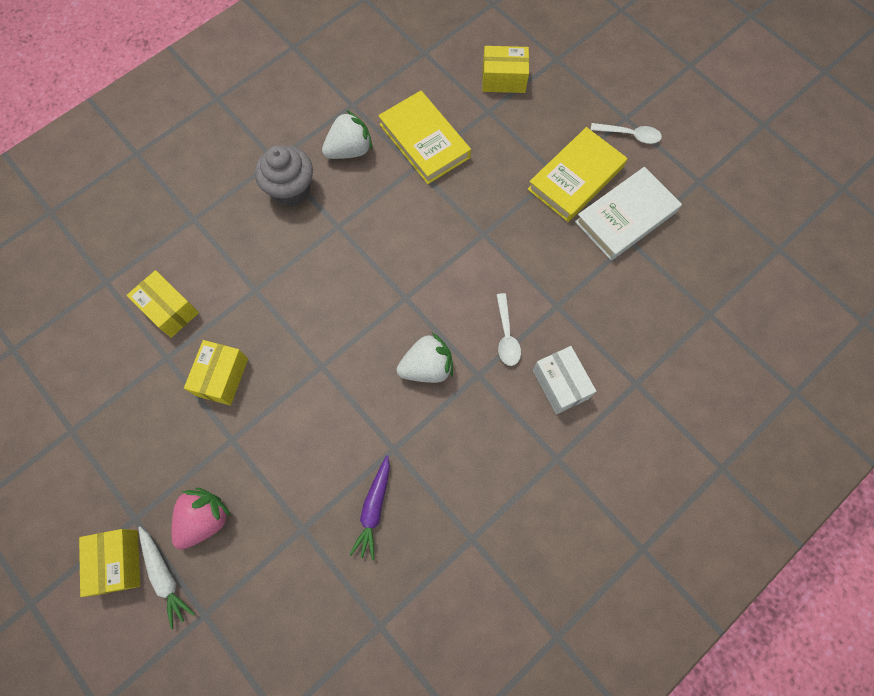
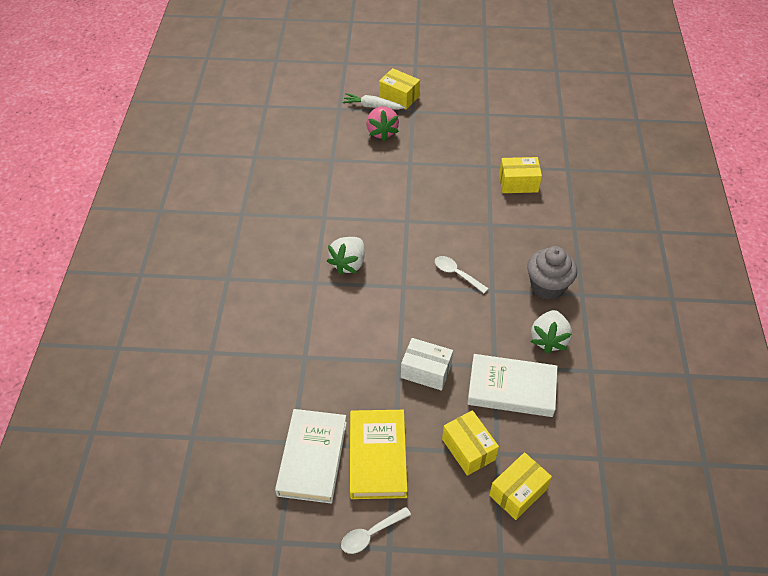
camera: 135 degrees right, 20 degrees down
yellow box [184,340,248,405] -> yellow box moved to [442,410,499,476]
purple carrot [349,455,390,561] -> none
yellow book [378,91,471,184] -> white book [467,354,557,417]
white spoon [497,293,521,366] -> white spoon moved to [435,256,489,293]
white box [533,346,597,414] -> white box moved to [401,338,453,391]

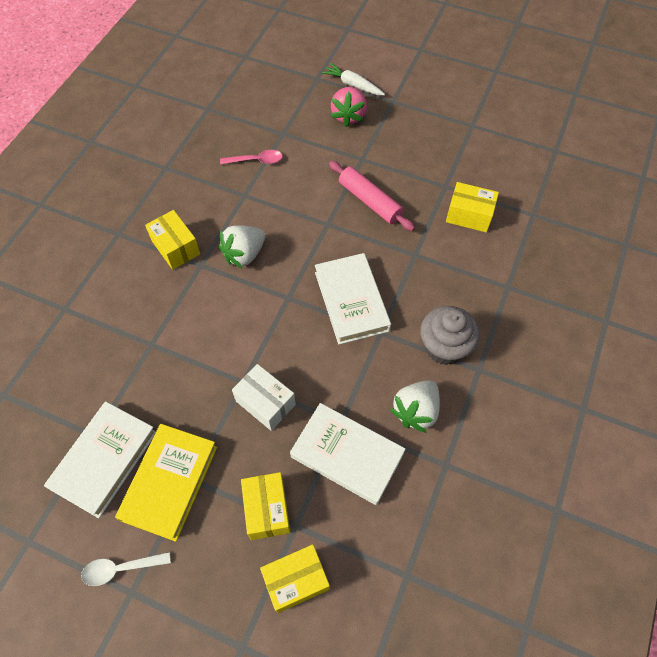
camera: 20 degrees right, 10 degrees up
yellow box [379,68,420,109] -> yellow box moved to [145,210,200,270]
white spoon [435,256,489,293] -> white book [315,253,391,345]
none -> pink spoon [220,150,283,165]
none -> pink rolling pin [329,161,415,231]

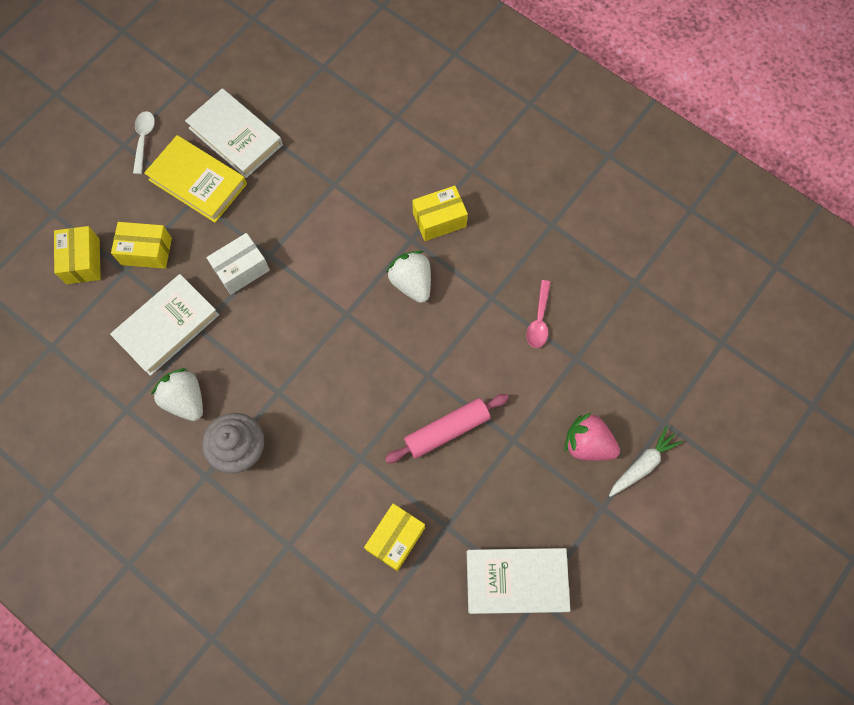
camera: 105 degrees right, 10 degrees up
white book [315,253,391,345] -> white book moved to [467,548,570,614]

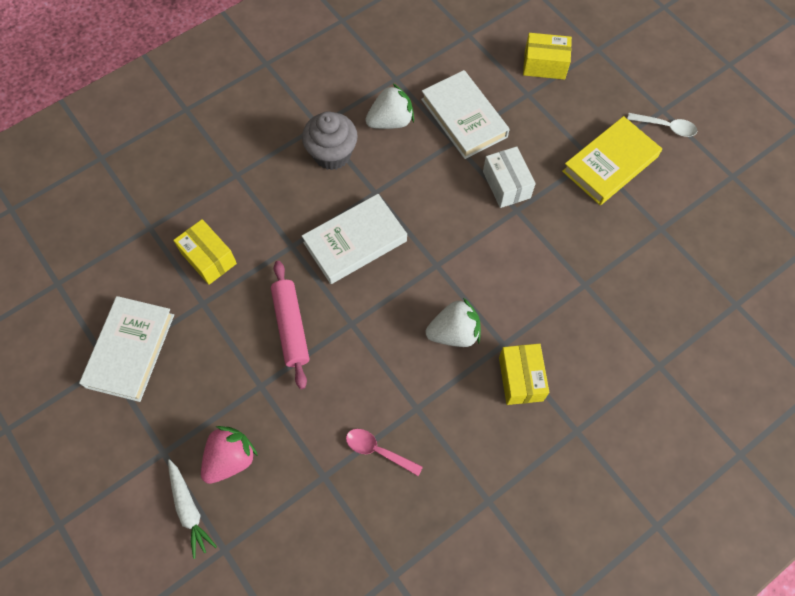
camera: 105 degrees right, 5 degrees down
yellow box [111,222,172,269] -> none
white book [185,88,283,178] -> white book moved to [302,194,407,284]

